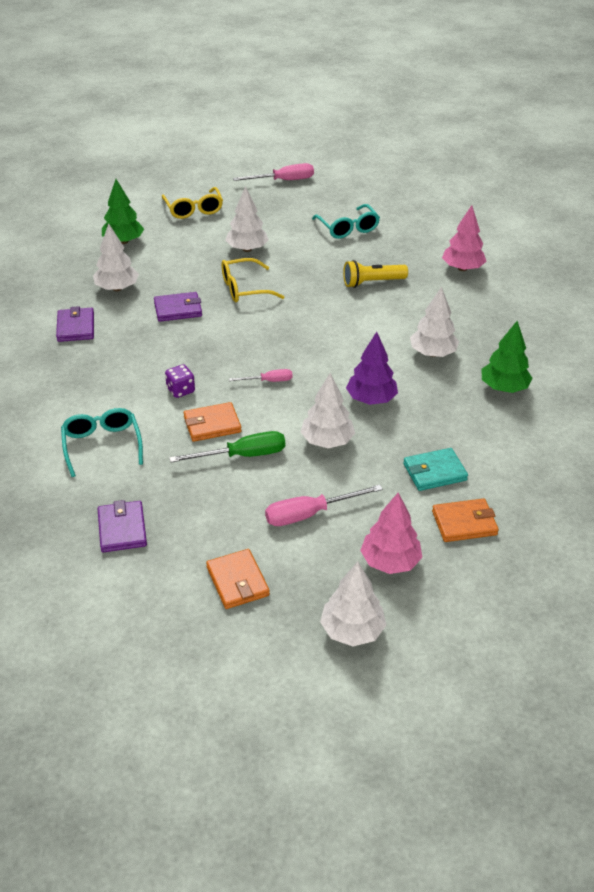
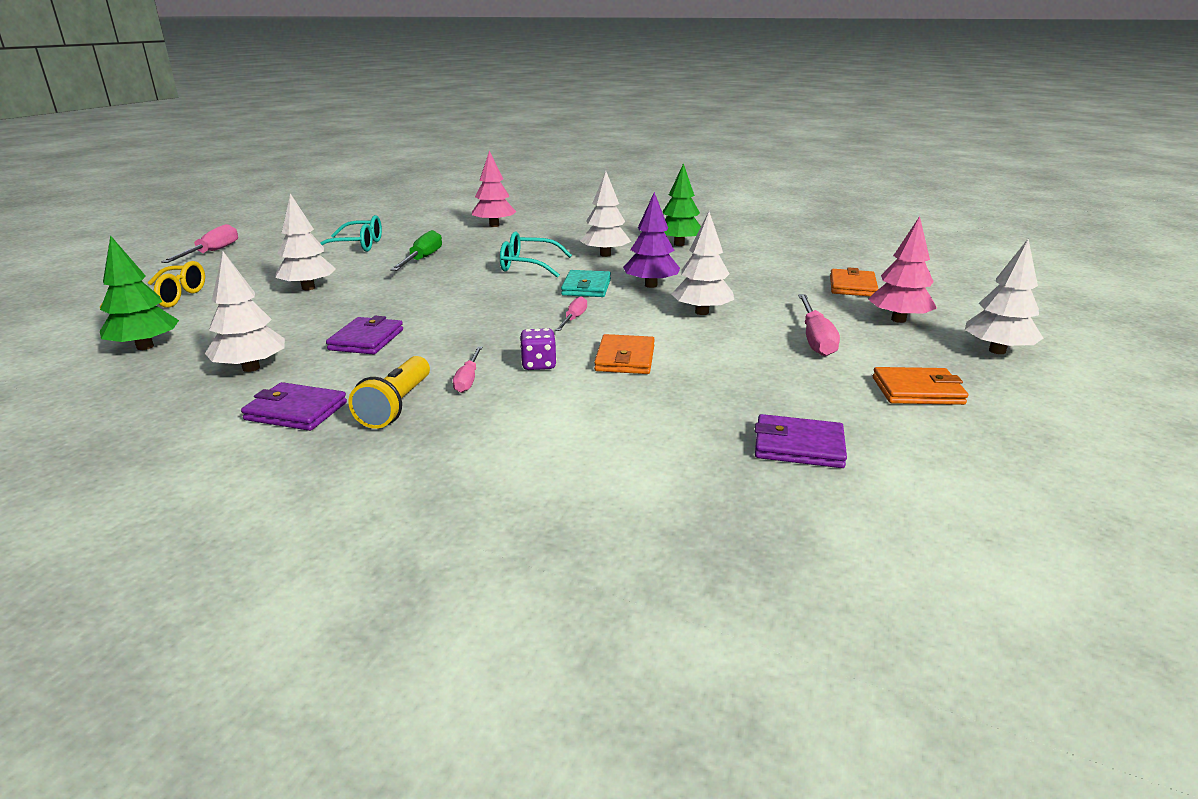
camera: 65 degrees left, 15 degrees down
turquoise glasses [61,408,143,477] -> turquoise glasses moved to [500,231,572,278]
green screwdriver [169,431,285,462] -> green screwdriver moved to [390,230,442,271]
yellow glasses [222,258,284,302] -> none
yellow flashlight [343,260,408,288] -> yellow flashlight moved to [348,356,430,429]
turquoise wallet [403,448,468,491] -> turquoise wallet moved to [561,270,611,297]
none -> pink screwdriver [453,346,483,393]

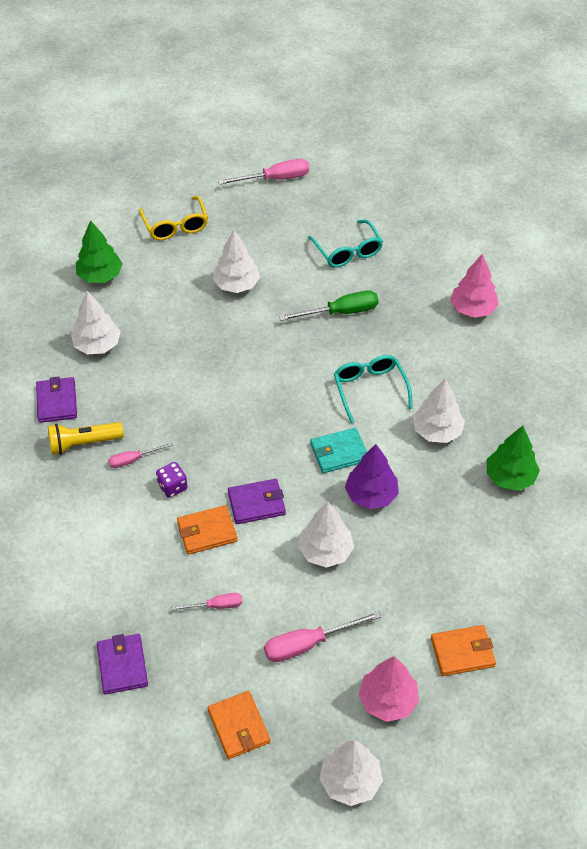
camera: 65 degrees right, 25 degrees up
purple wallet [326,316,403,354] -> purple wallet moved to [228,479,286,524]
pink screwdriver [555,297,587,331] -> pink screwdriver moved to [171,593,242,611]

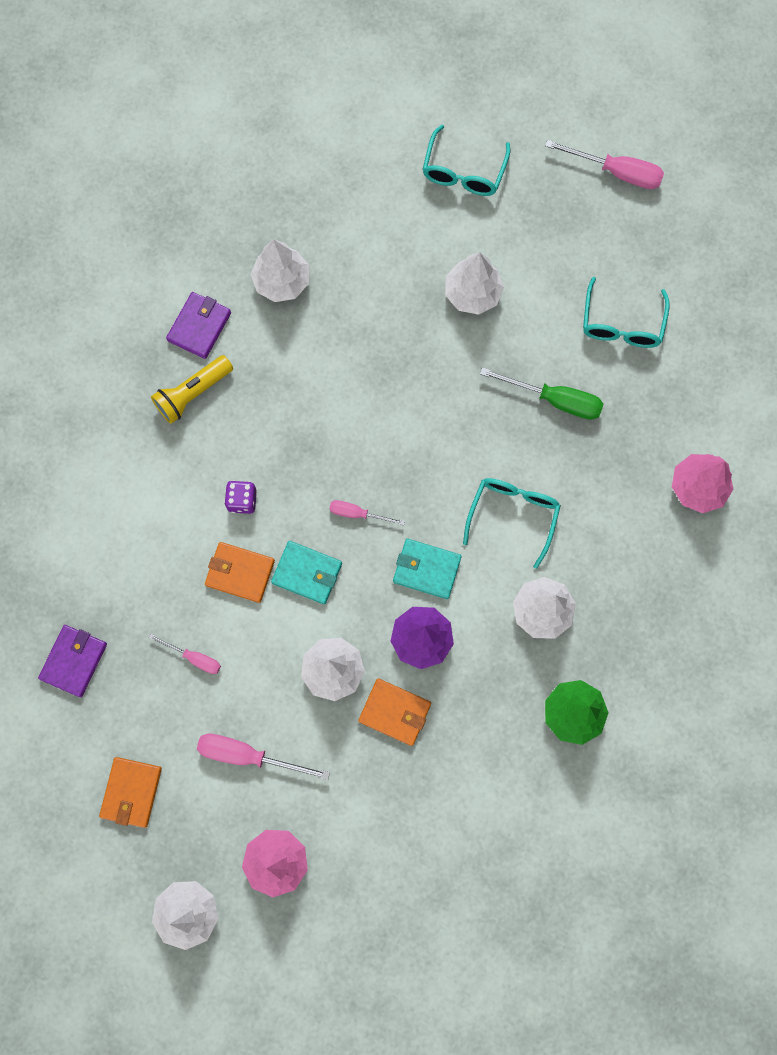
camera: 35 degrees right, 25 degrees up
yellow flashlight [48,422,124,455] -> yellow flashlight turned 60 degrees counterclockwise [151,355,233,424]
green tree [76,220,123,283] -> none
pink screwdriver [108,442,173,468] -> pink screwdriver moved to [329,500,405,525]
yellow glasses [139,196,208,240] -> turquoise glasses [423,125,510,196]
purple wallet [228,479,286,524] -> turquoise wallet [271,541,342,604]
orange wallet [431,625,496,676] -> orange wallet moved to [358,678,431,746]

